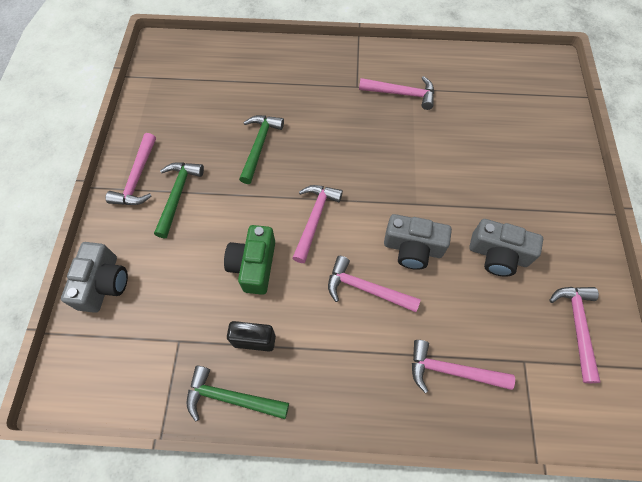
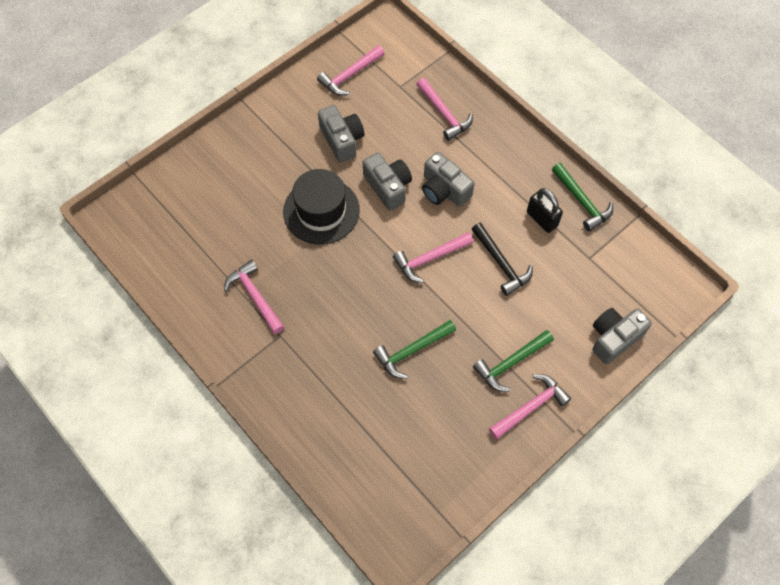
camera: 135 degrees left, 0 degrees up
green camera [224,225,275,295] -> black hammer [471,223,533,296]
pink hammer [328,256,421,312] -> grey camera [422,152,474,207]
none -> black hat [283,169,360,245]

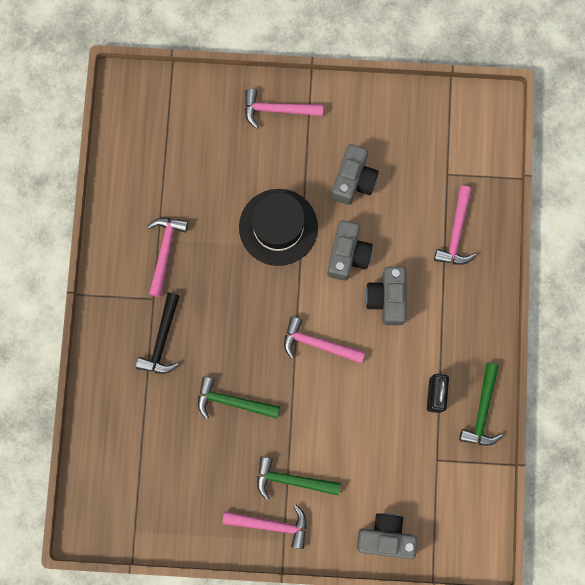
camera: 45 degrees right, 15 degrees up
pink hammer [317,45,384,96] -> pink hammer moved to [245,89,323,129]
black hammer [471,223,533,296] -> black hammer moved to [136,292,179,374]

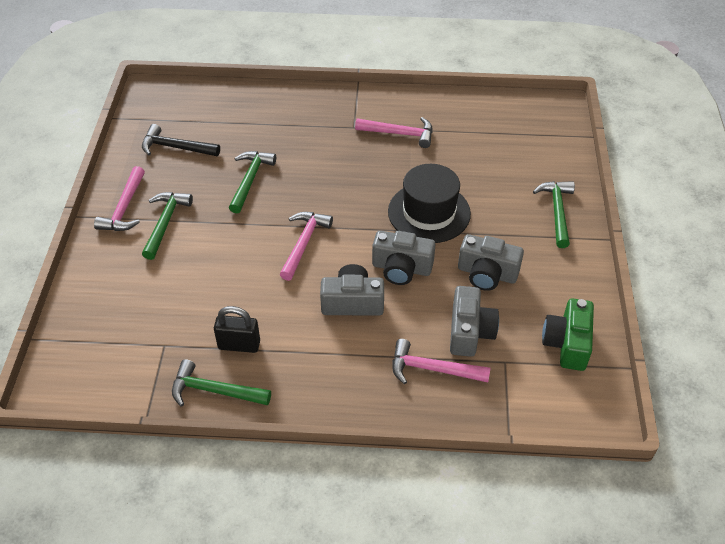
camera: 90 degrees right, 30 degrees down
black hammer [136,292,179,374] -> black hammer moved to [142,124,220,156]
pink hammer [245,89,323,129] -> green hammer [533,181,575,248]
grey camera [357,513,418,559] -> grey camera moved to [450,286,499,357]
none -> green camera [542,298,594,371]

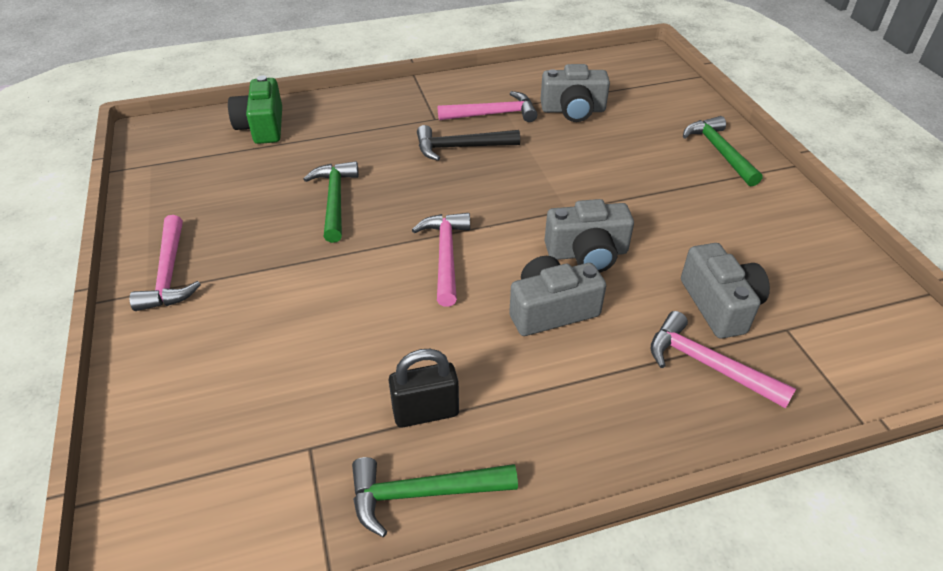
camera: 20 degrees left, 5 degrees down
black hammer [142,124,220,156] -> black hammer moved to [417,125,520,161]
green hammer [142,192,193,260] -> none
black hat [388,164,471,243] -> none
pink hammer [392,339,490,384] -> pink hammer turned 45 degrees clockwise [650,311,796,409]
grey camera [458,234,524,291] -> grey camera moved to [541,64,610,122]
green camera [542,298,594,371] -> green camera moved to [228,75,282,144]

